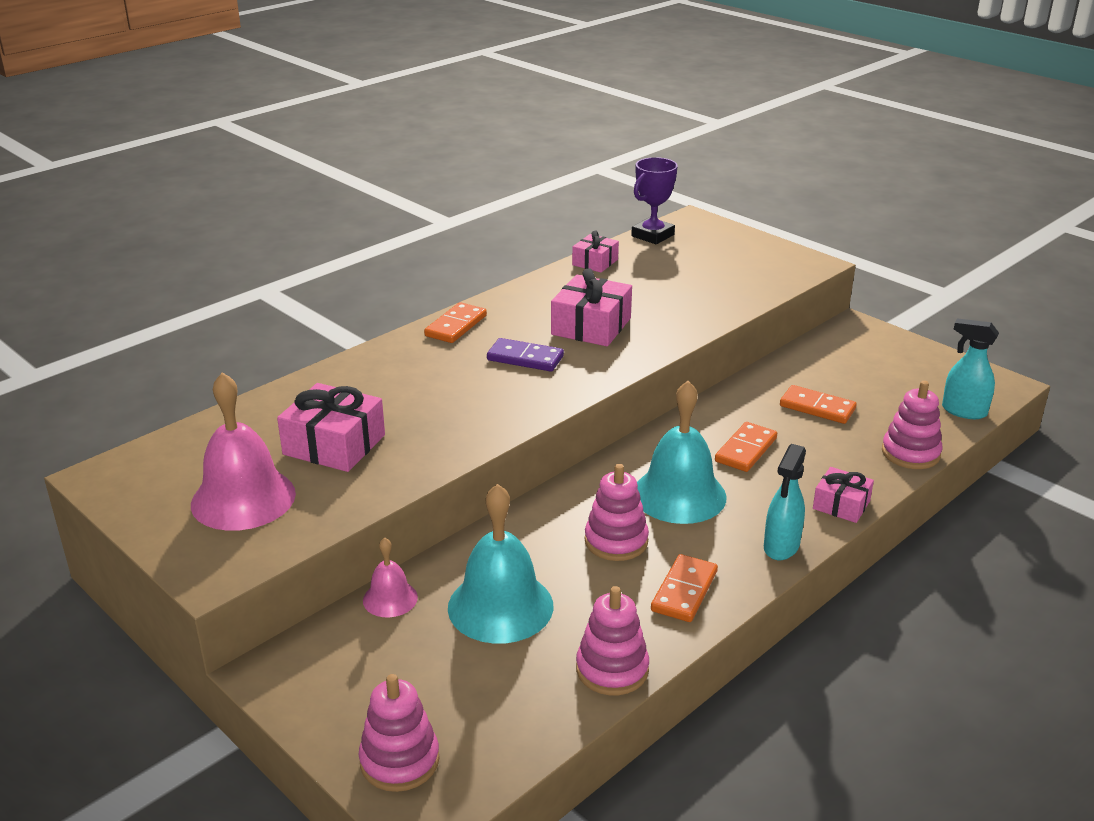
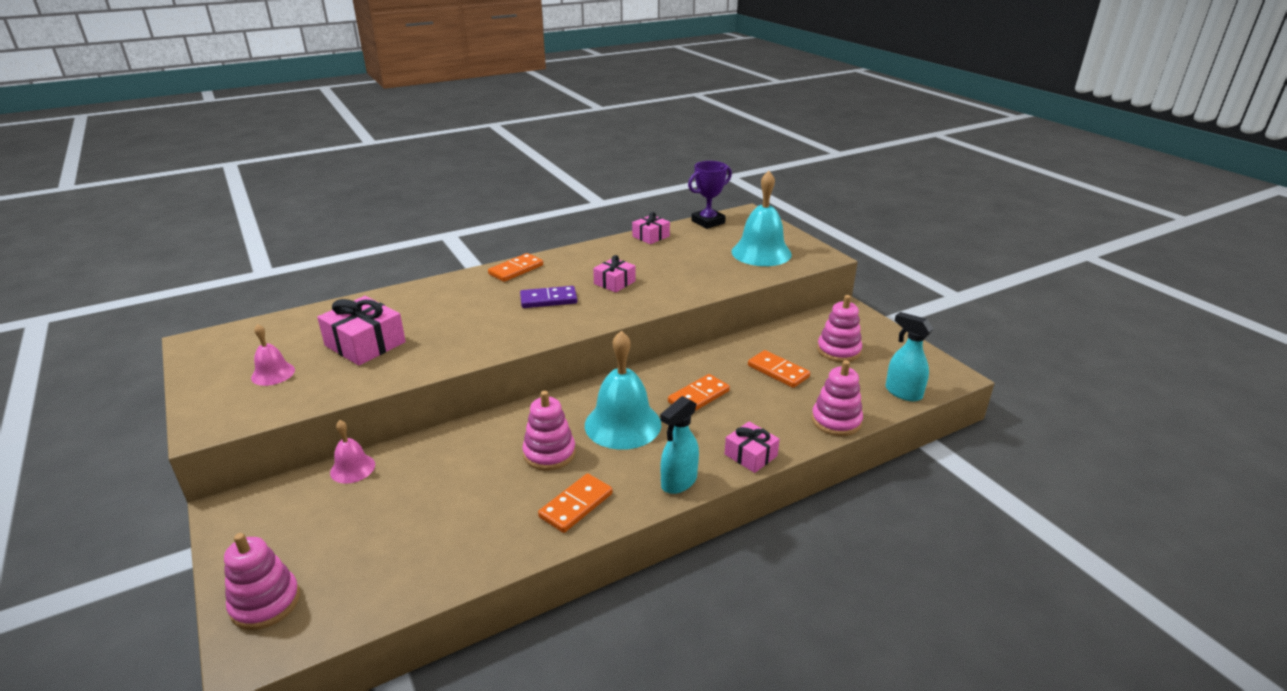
camera: 15 degrees right, 0 degrees up
pink bell [191,372,296,531] -> pink bell [251,324,295,386], size x0.52
turquoise bell [448,484,553,644] -> turquoise bell moved to [731,171,792,266]
purple domino [487,338,564,372] -> purple domino turned 45 degrees counterclockwise [520,286,577,308]
pink gift [551,268,632,346] -> pink gift [593,255,636,293], size x0.61
pink stacking toy [576,586,649,695] -> pink stacking toy moved to [817,295,862,362]

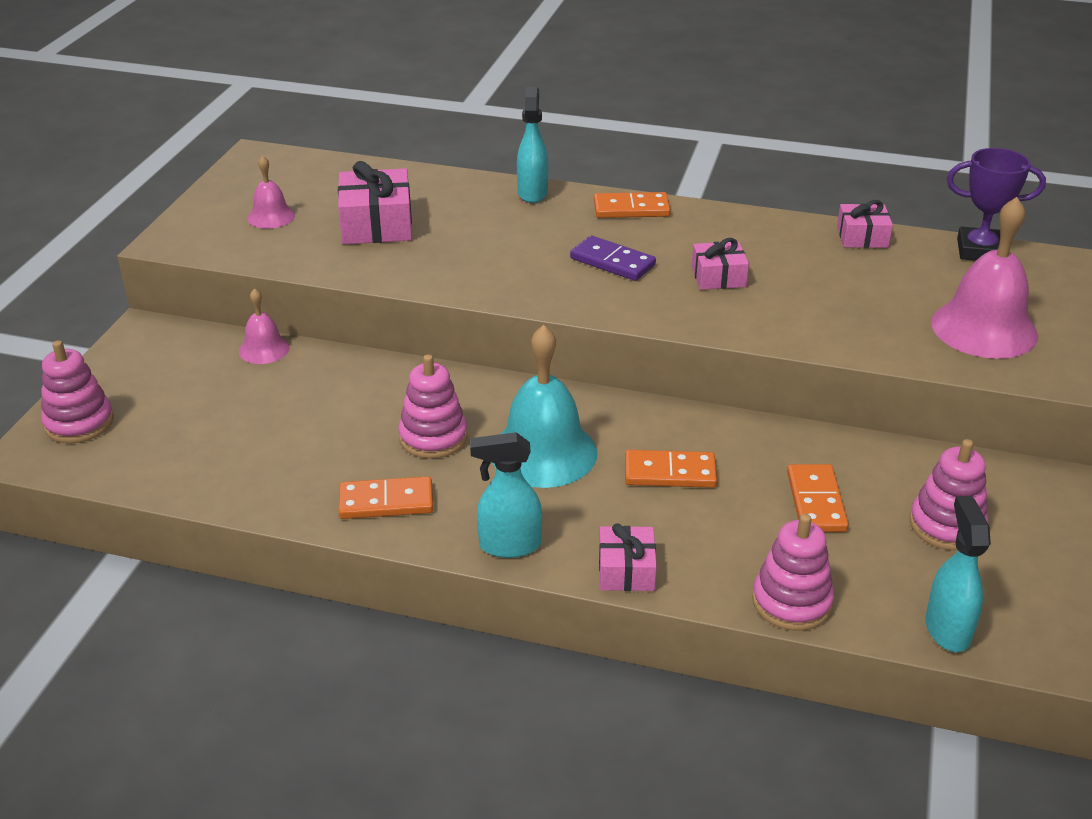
camera: 45 degrees right, 5 degrees up
turquoise bell [731,171,792,266] -> pink bell [931,197,1038,359]
none -> turquoise spray bottle [517,87,548,203]

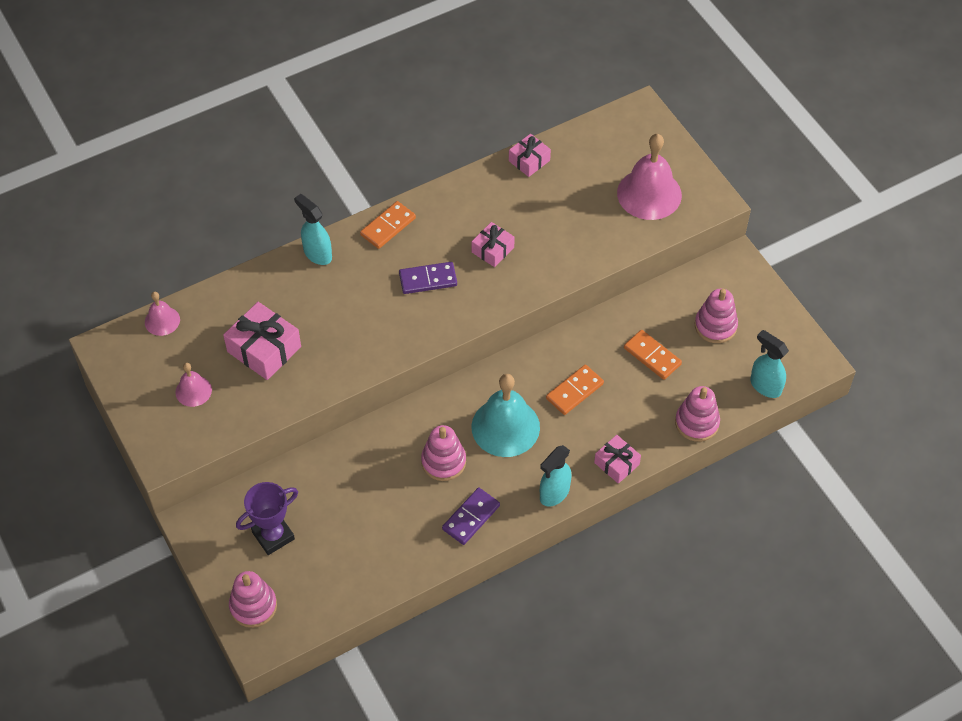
camera: 45 degrees left, 20 degrees up
pink bell [239,288,290,364] -> pink bell moved to [145,292,180,336]
orange domino [338,476,433,519] -> purple domino [442,488,500,545]
purple trophy [947,148,1046,261] -> purple trophy moved to [236,482,298,555]

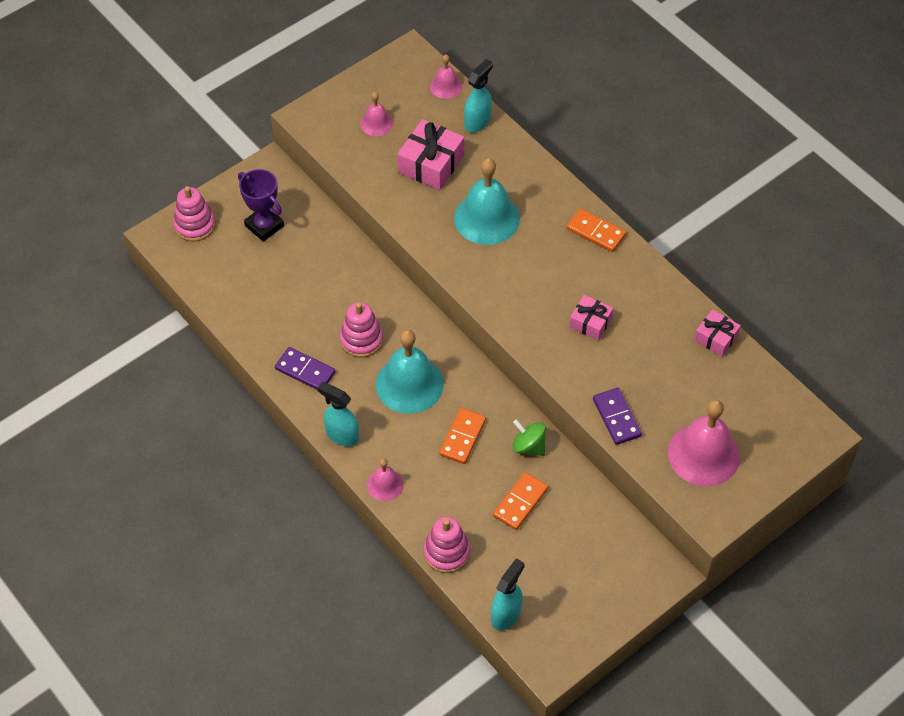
camera: 80 degrees right, 0 degrees up
turquoise spray bottle [294,194,332,265] -> turquoise spray bottle moved to [464,59,493,133]
purple domino [399,262,457,294] -> purple domino moved to [593,388,642,445]
orange domino [546,365,604,415] -> orange domino turned 75 degrees clockwise [439,408,486,464]
pink gift [594,435,641,484] -> pink bell [367,458,403,501]
pink stacking toy [695,288,738,343] -> none
none -> turquoise bell [454,158,520,245]
none -> green spinning top [512,419,546,456]

